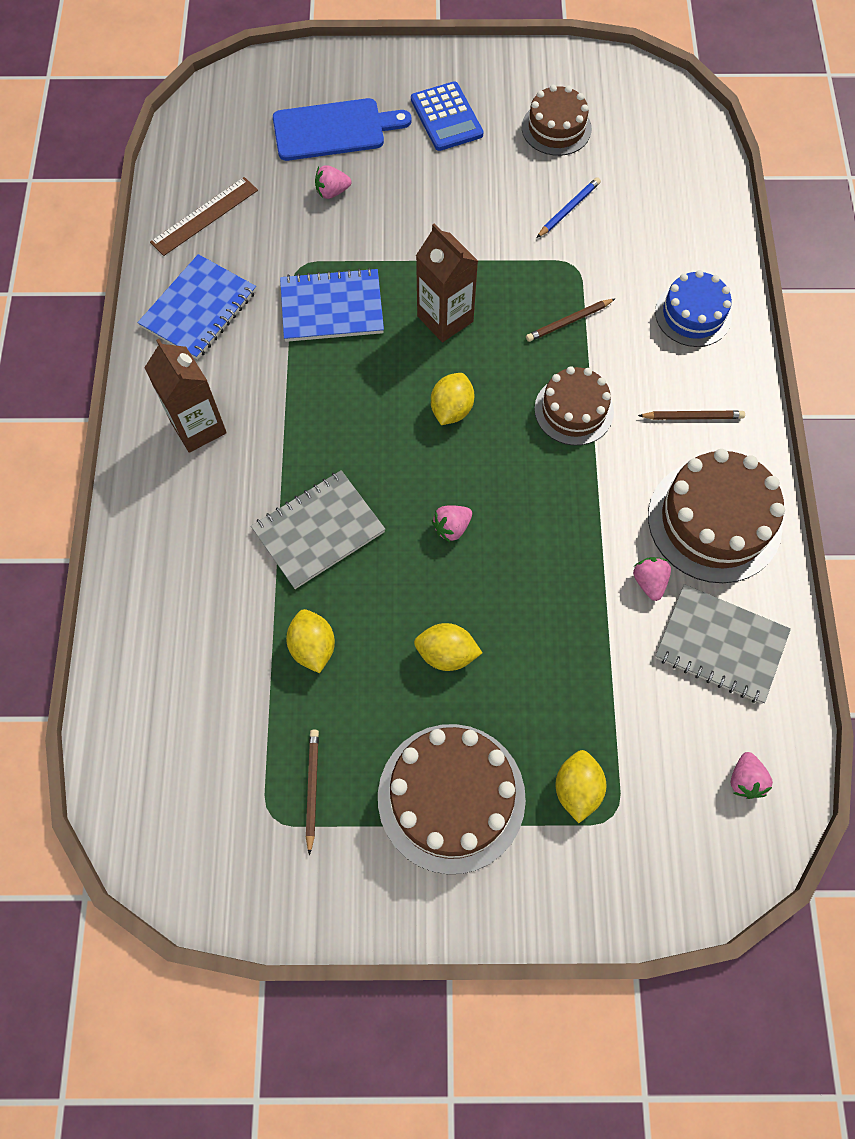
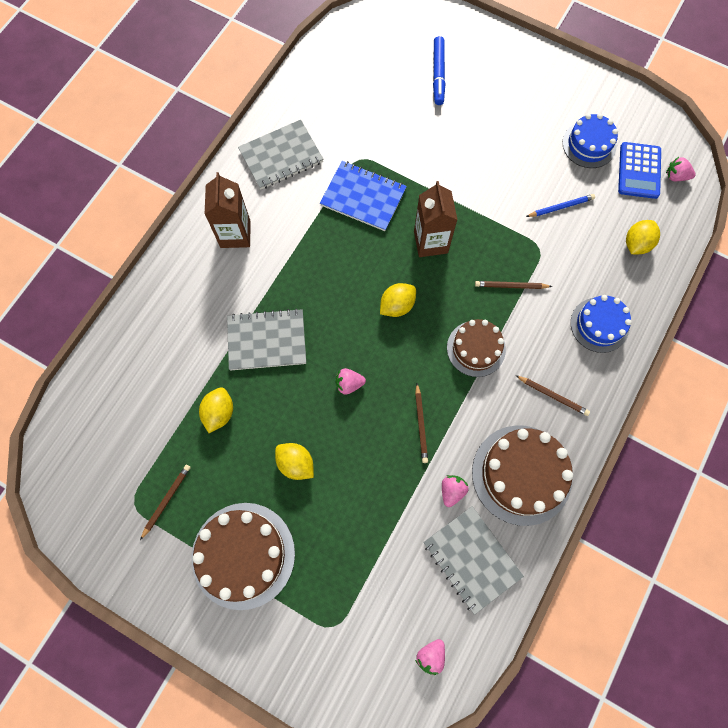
camera: 30 degrees right, 5 degrees up
blue notebook [138,254,256,360] -> grey notebook [238,120,323,190]
brown ruler [150,177,258,256] -> none
blue cutting board [273,98,411,161] -> blue marker [433,36,445,105]
pink strawberry [315,165,351,199] -> pink strawberry moved to [666,157,696,181]
blue calculator [411,81,484,151] -> blue calculator moved to [618,142,661,199]
brown cake [522,85,592,156] -> blue cake [562,114,618,168]
yellow lemon [556,750,606,823] -> yellow lemon moved to [626,220,660,254]
none -> brown pencil [415,383,428,463]

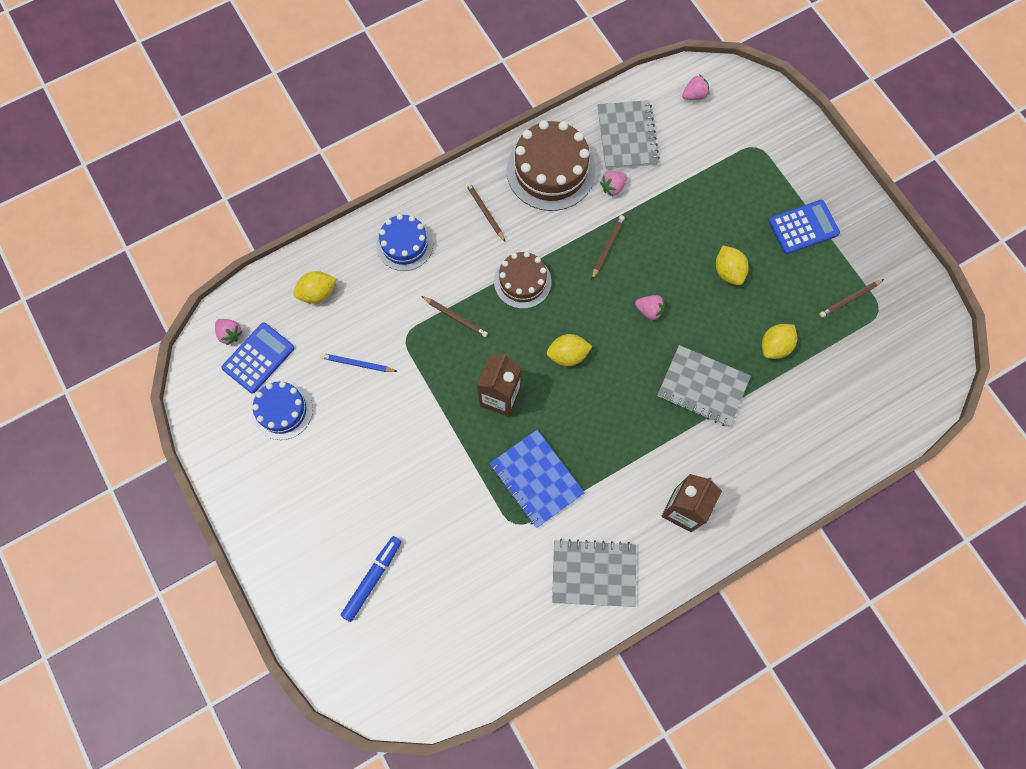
camera: 150 degrees left, 0 degrees up
brown cake [192,503,295,610] -> blue calculator [768,200,840,254]

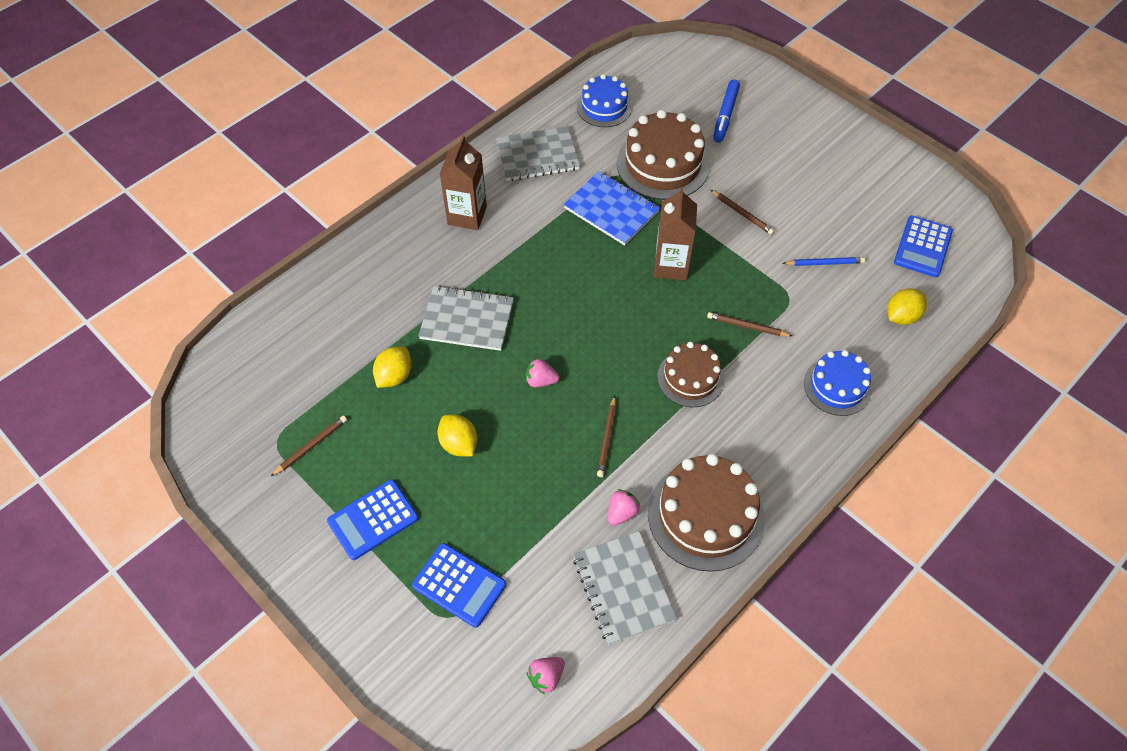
camera: 165 degrees right, 15 degrees down
pink strawberry [215,319,243,345] -> none
blue cake [252,381,313,440] -> blue cake moved to [577,74,632,127]
brown pencil [465,182,505,241] -> brown pencil moved to [711,190,774,235]
yellow lemon [547,334,593,366] -> none
none -> blue calculator [412,543,506,628]
none -> brown cake [617,110,710,200]

